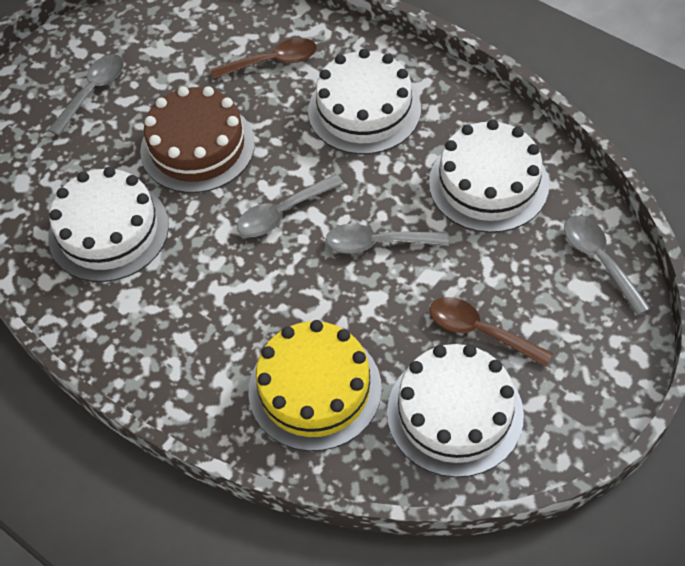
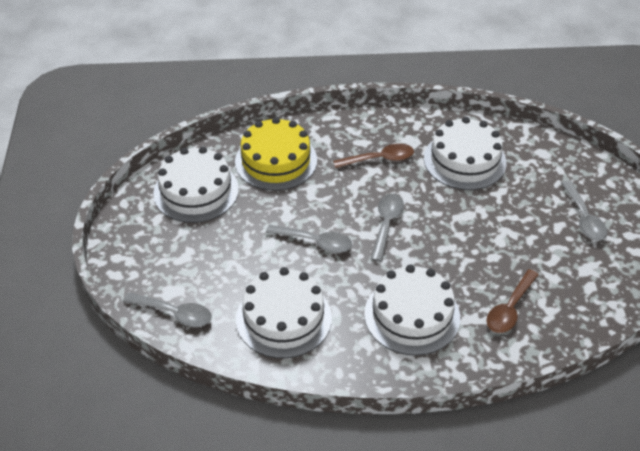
camera: 135 degrees right, 10 degrees down
brown cake [140,86,255,193] -> none
grey spoon [326,223,449,254] -> grey spoon turned 60 degrees clockwise [266,225,352,253]
brown spoon [430,297,553,367] -> brown spoon moved to [333,143,414,168]

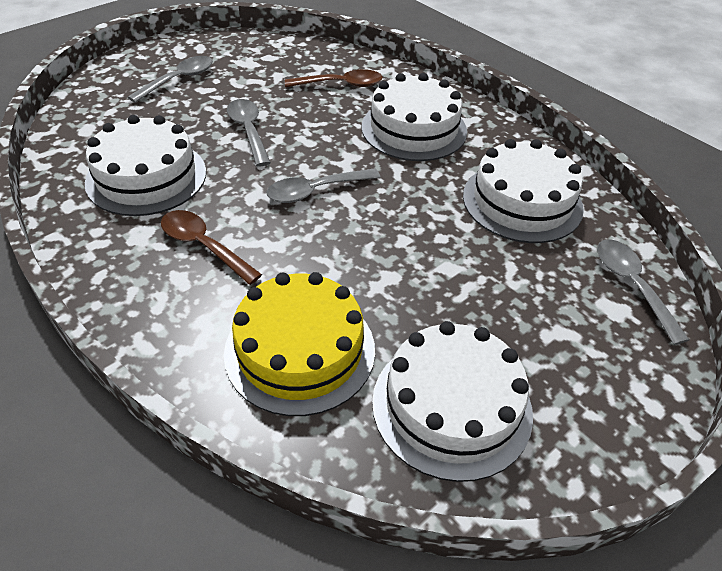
camera: 130 degrees left, 0 degrees up
grey spoon [266,225,352,253] -> grey spoon moved to [227,99,271,166]

